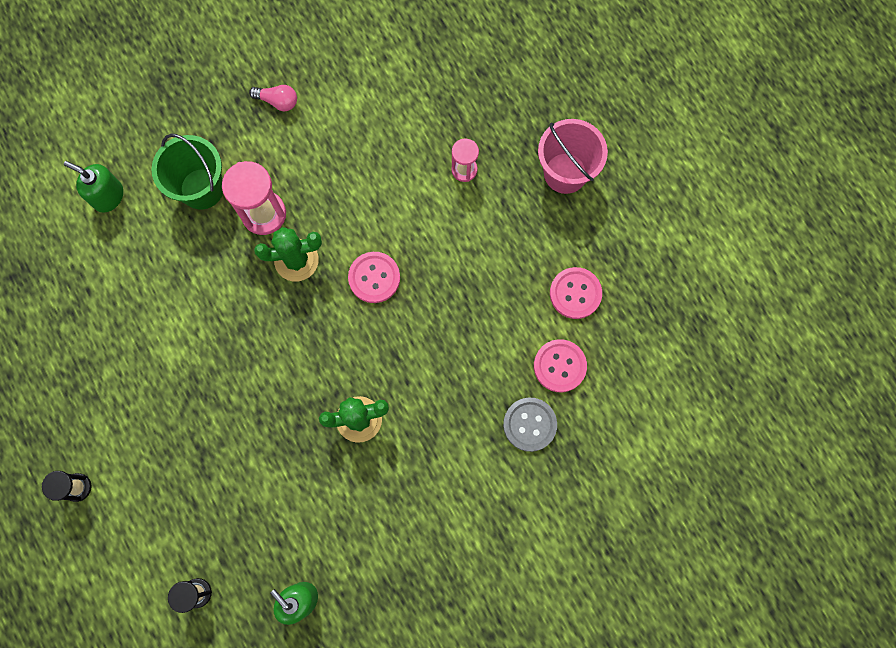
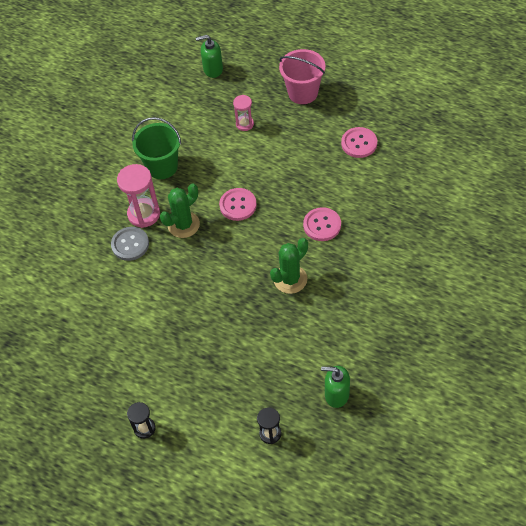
camera: 30 degrees left, 20 degrees down
green soap dispenser [64,161,123,212] -> green soap dispenser moved to [196,35,223,78]
green bucket [151,134,223,210] -> green bucket moved to [132,117,181,179]
pink light bulb [249,85,297,111] -> none
grey button [503,398,557,452] -> grey button moved to [111,227,149,261]
pink button [534,339,587,392] -> pink button moved to [303,207,341,241]

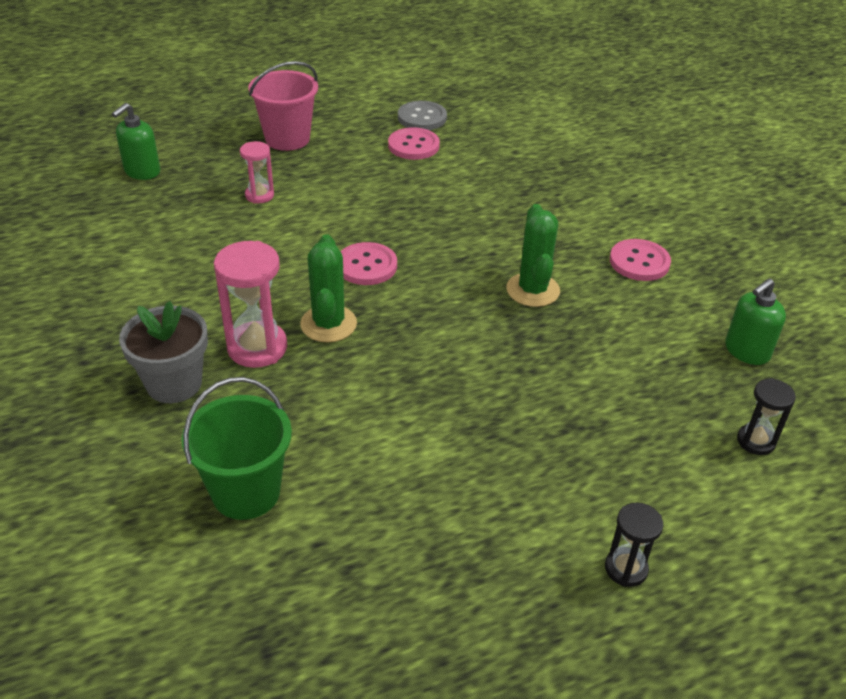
camera: 55 degrees left, 15 degrees down
grey button [111,227,149,261] -> grey button moved to [398,101,447,130]
green bucket [132,117,181,179] -> green bucket moved to [182,377,292,520]
pink button [303,207,341,241] -> pink button moved to [610,239,671,281]
none -> grey flower pot [119,301,208,403]

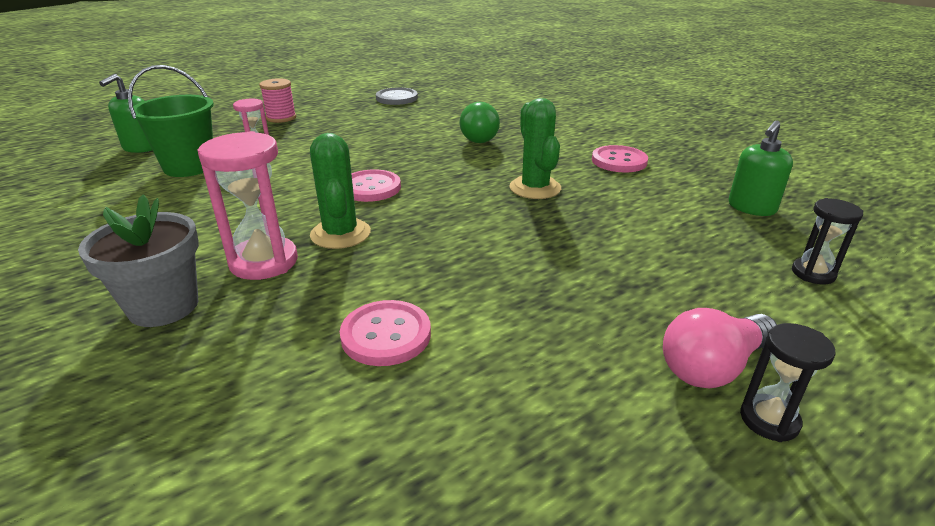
camera: 10 degrees left, 10 degrees down
green bucket [182,377,292,520] -> green bucket moved to [128,65,214,177]
pink bucket [248,61,318,151] -> pink spool [259,78,296,123]
pink button [388,127,440,160] -> pink button moved to [340,300,431,366]
none -> green light bulb [459,102,500,143]
none -> pink light bulb [663,308,777,388]

